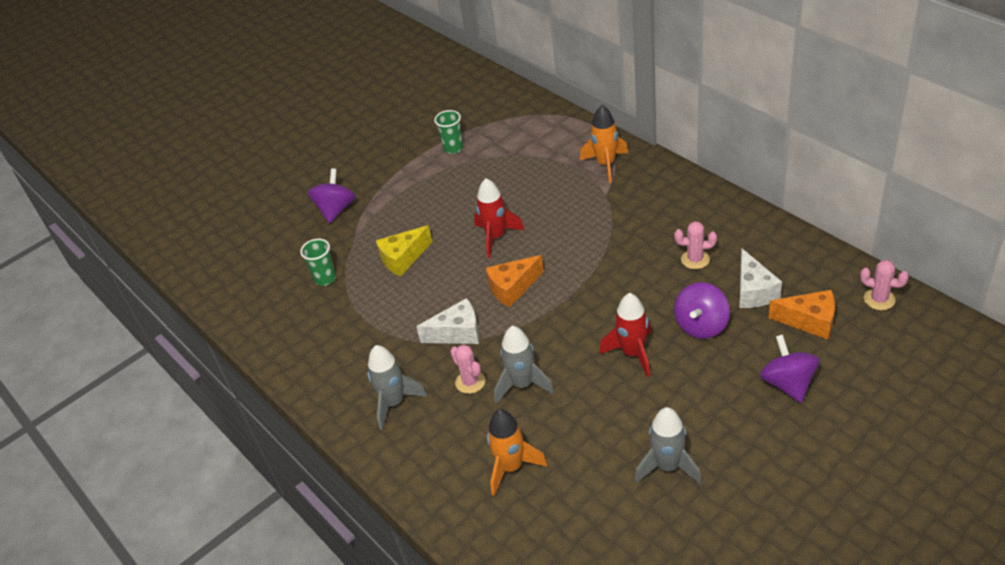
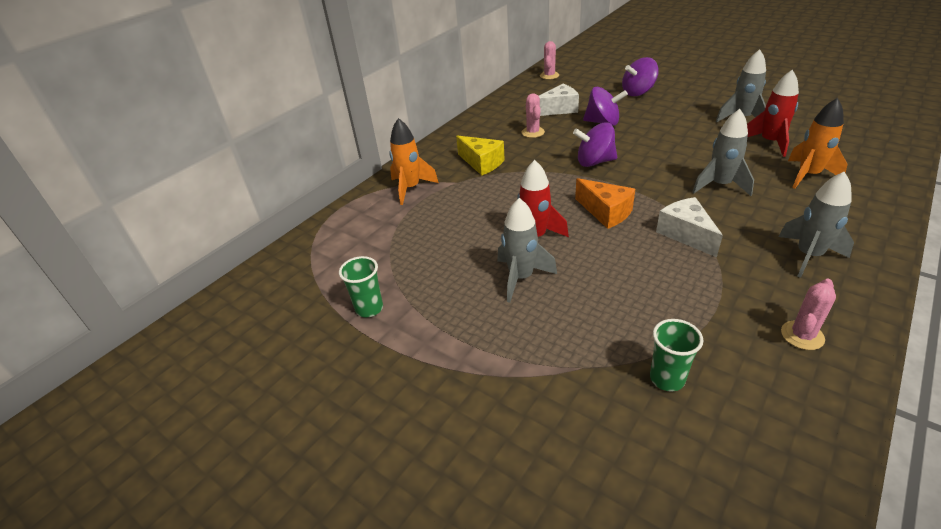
camera: 105 degrees left, 5 degrees down
purple spinning top [308,168,356,223] -> purple spinning top moved to [573,123,617,167]
yellow cheese [376,225,432,277] -> yellow cheese moved to [456,135,505,176]
pink cactus [450,345,485,394] -> pink cactus moved to [781,279,836,350]
red rocket [599,293,652,377] -> red rocket moved to [747,70,799,157]
orange cheese [769,290,835,339] -> none
none -> grey rocket [497,198,557,303]

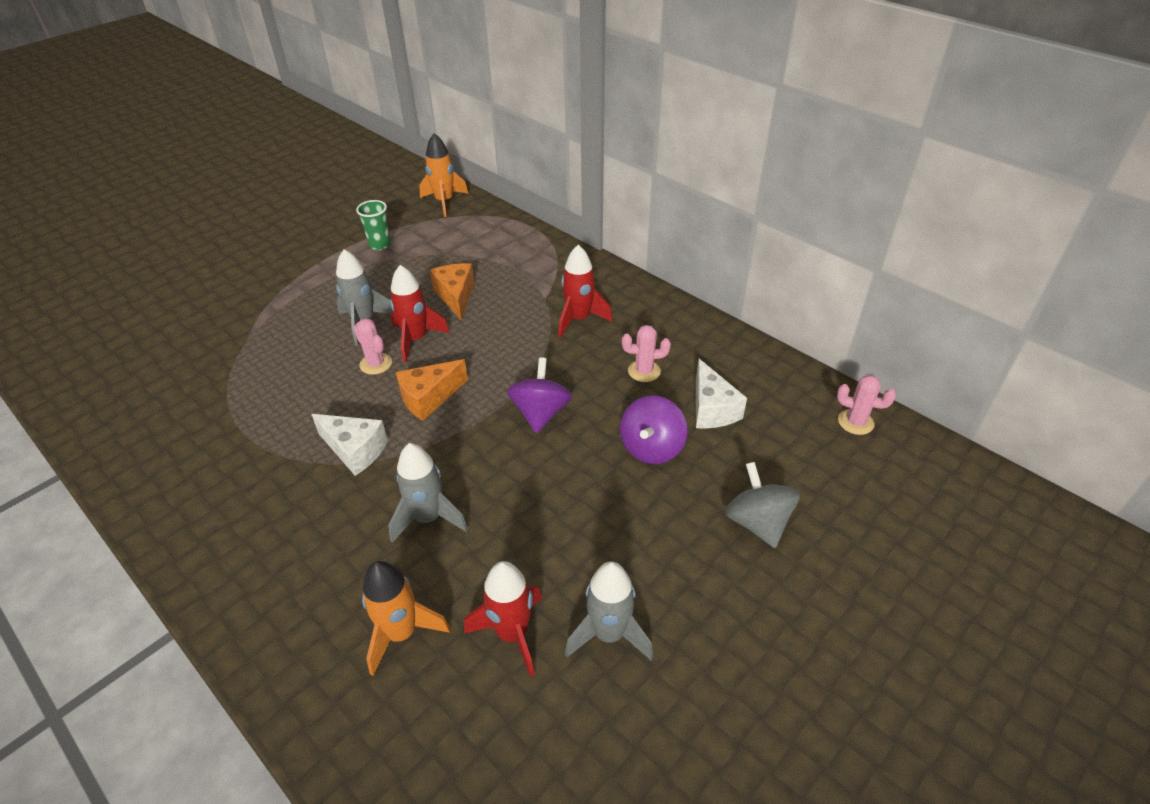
camera: 95 degrees right, 5 degrees up
orange rocket [389,118,439,205] -> orange rocket moved to [419,133,468,217]
yellow cheese [456,135,505,176] -> red rocket [558,245,613,338]
purple spinning top [622,57,659,96] -> grey spinning top [725,462,800,548]
green cup [650,319,703,392] -> none
white cheese [656,197,723,257] -> white cheese turned 45 degrees clockwise [311,414,388,476]
grey rocket [778,172,854,278] -> none
pink cactus [781,279,836,350] -> pink cactus moved to [354,318,392,375]
none -> orange cheese [430,263,474,320]

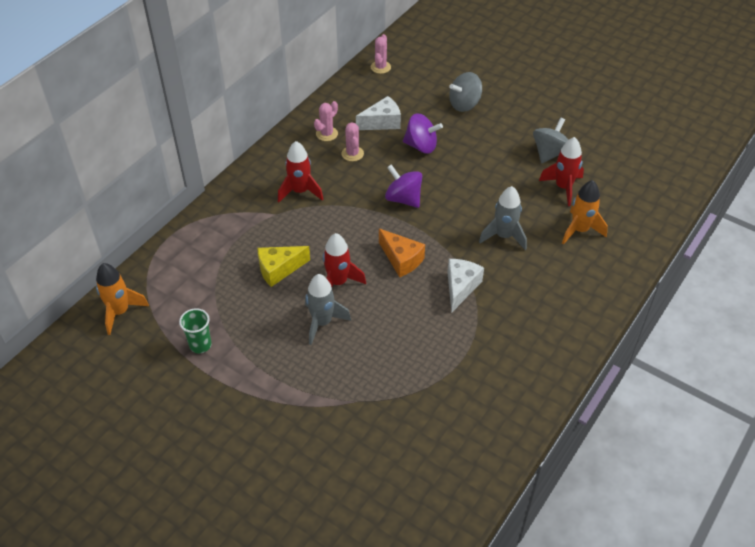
camera: 100 degrees left, 5 degrees up
pink cactus [354,318,392,375] -> pink cactus moved to [314,101,338,141]
orange cheese [430,263,474,320] -> yellow cheese [258,246,310,287]
purple spinning top [507,357,572,434] -> purple spinning top turned 45 degrees clockwise [385,164,422,208]
grey rocket [565,561,653,660] -> grey spinning top [533,118,568,163]

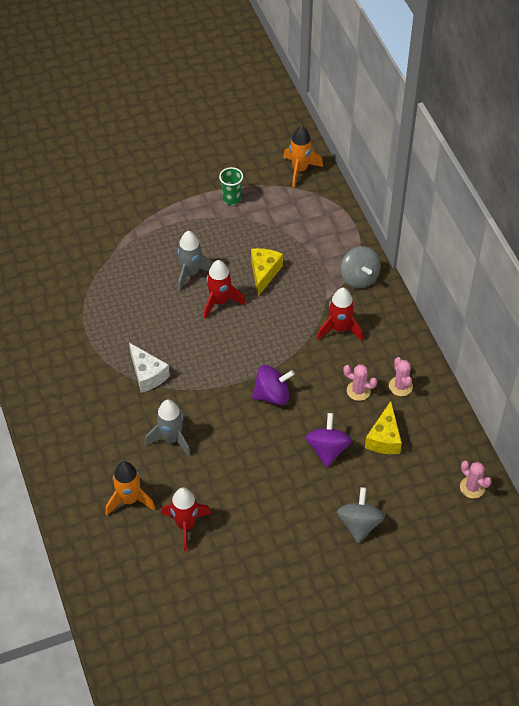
camera: 125 degrees right, 5 degrees up
white cheese [356,96,401,130] -> yellow cheese [365,401,402,454]
orange cheese [379,228,425,277] -> none
purple spinning top [403,113,443,154] -> purple spinning top turned 135 degrees clockwise [305,413,352,467]
grey spinning top [533,118,568,163] -> grey spinning top moved to [341,246,381,288]

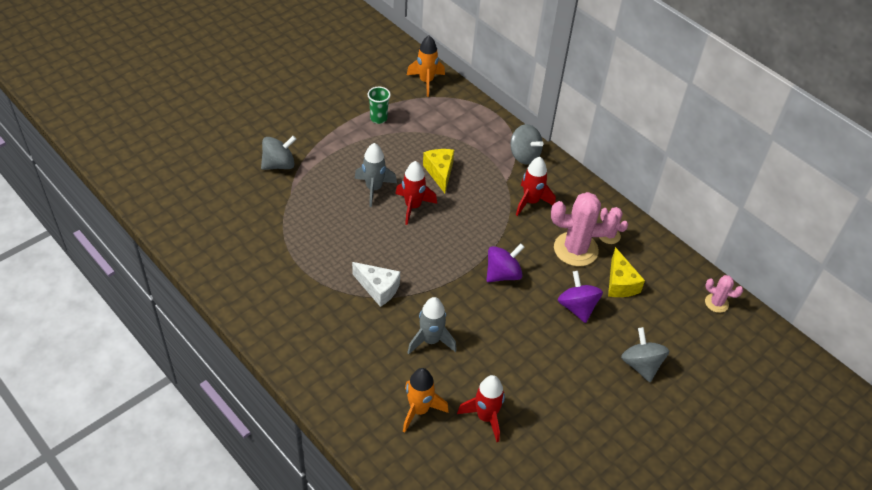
camera: 25 degrees left, 5 degrees down
pink cactus [343,365,377,401] -> pink cactus [551,192,618,266], size x1.94
none -> grey spinning top [261,136,296,170]

